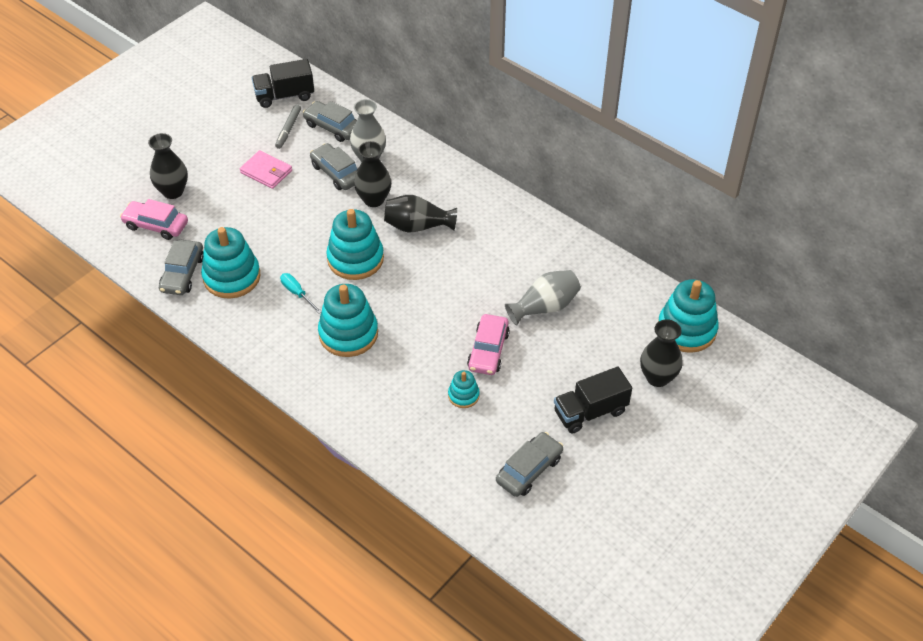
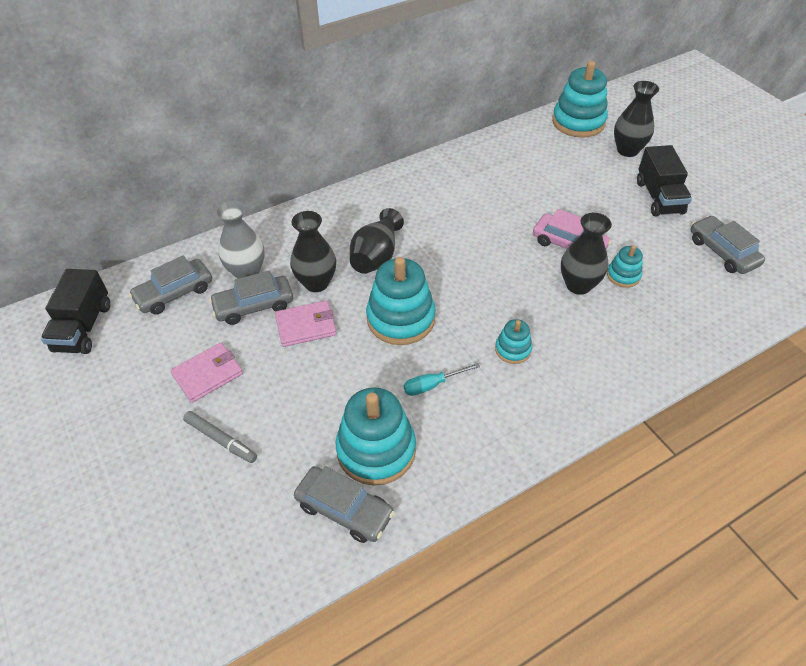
camera: 70 degrees left, 0 degrees up
pink car [120,199,188,240] -> none
black vase [148,133,188,199] -> black vase moved to [561,213,612,295]
grey marker [275,104,301,149] -> grey marker moved to [183,411,257,463]
turquoise stacking toy [318,284,378,357] -> turquoise stacking toy [495,319,532,364], size x0.51
grey vase [505,270,581,326] -> none
none -> pink wallet [275,300,337,347]

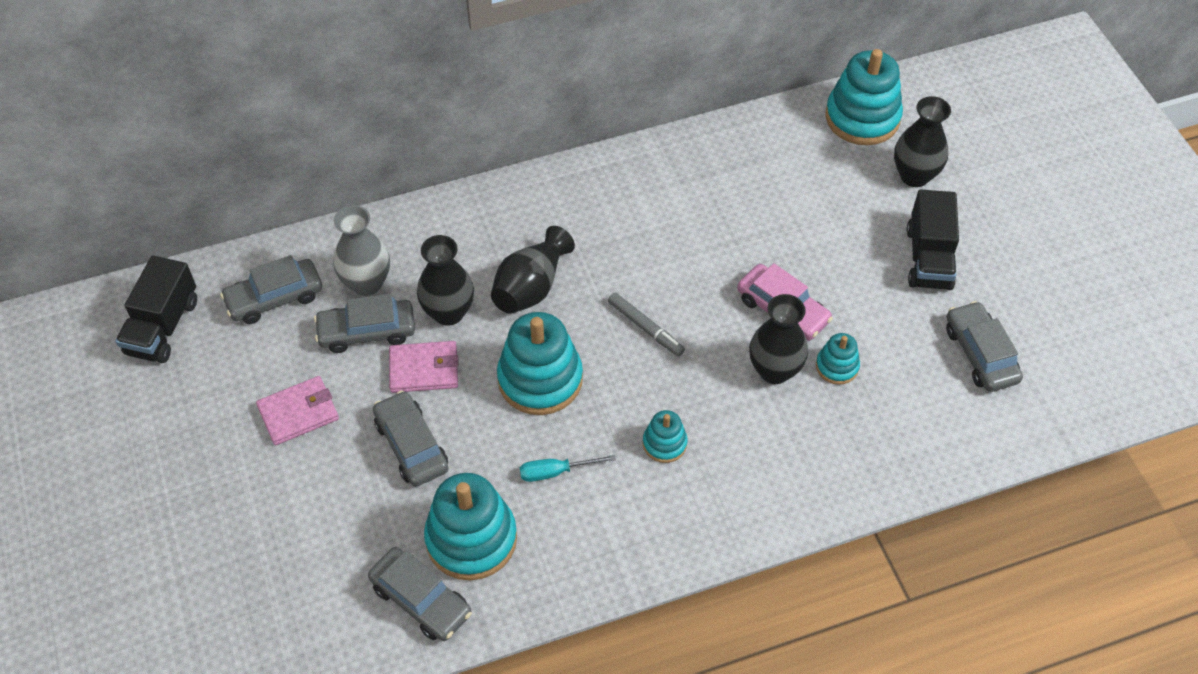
camera: 10 degrees right, 5 degrees up
grey marker [183,411,257,463] -> grey marker moved to [608,293,685,356]
none -> grey car [373,391,449,487]

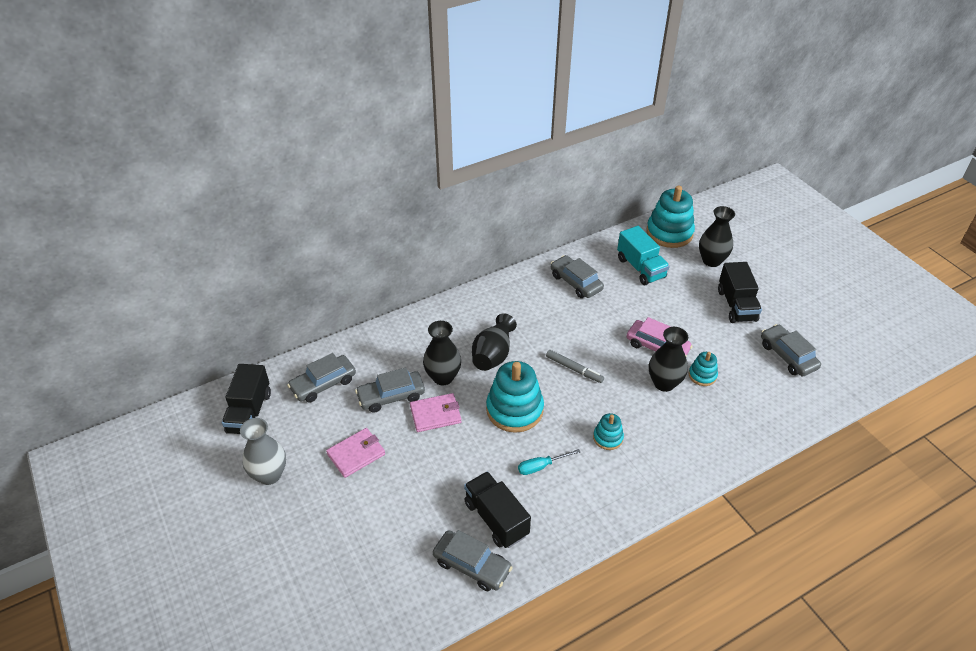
camera: 10 degrees left, 10 degrees down
grey vase [333,205,390,296] -> grey vase moved to [240,418,286,485]
grey car [373,391,449,487] -> grey car moved to [551,255,604,298]
turquoise stacking toy [424,473,517,580] -> black truck [464,471,531,548]
none -> turquoise truck [617,226,670,285]

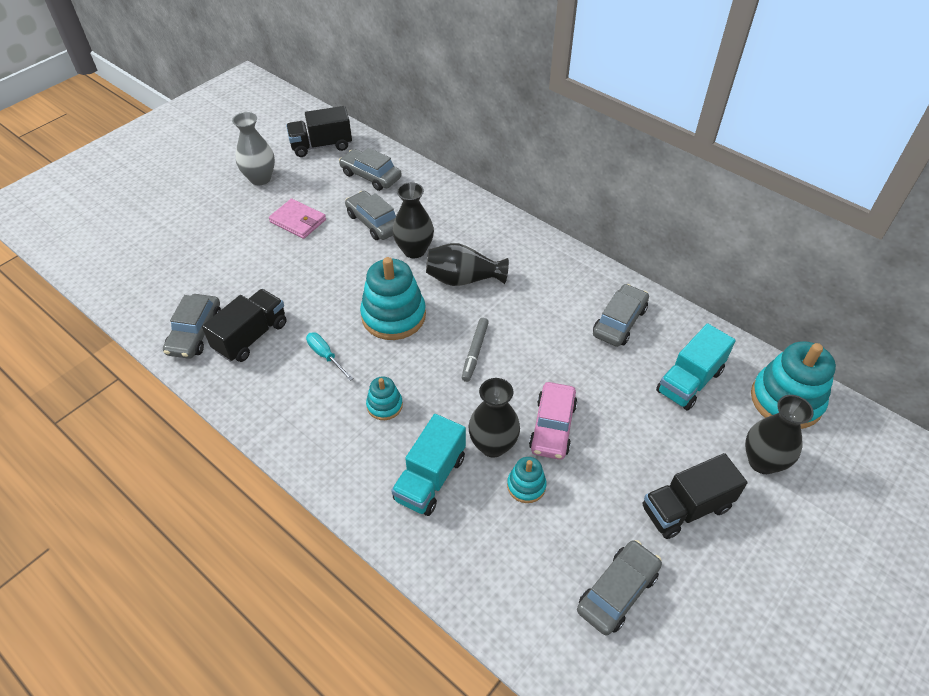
camera: 70 degrees right, 5 degrees up
pink wallet [410,393,461,432] -> none
none -> turquoise truck [391,414,466,516]

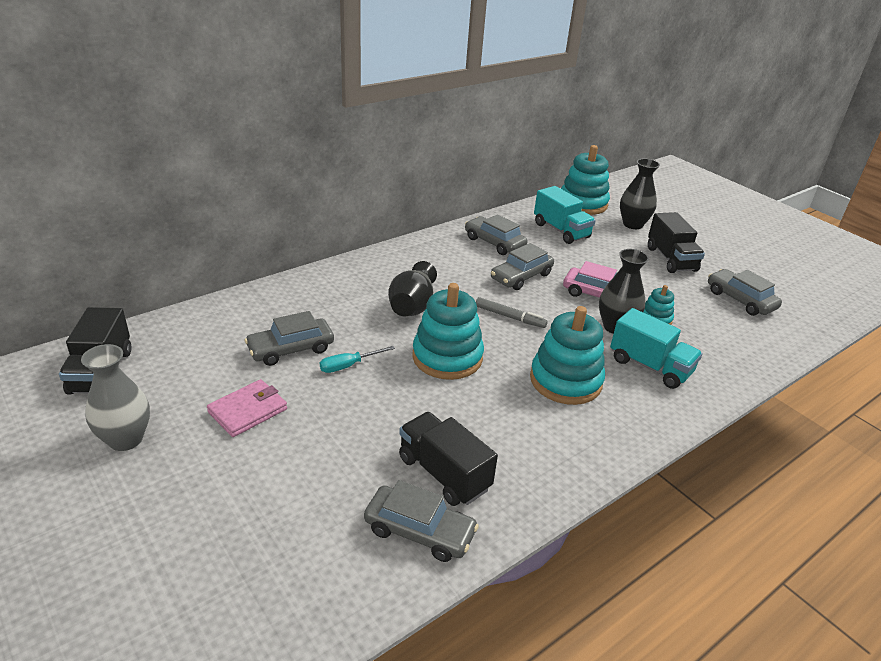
camera: 80 degrees left, 15 degrees down
turquoise screwdriver [306,332,354,381] -> turquoise screwdriver moved to [320,346,395,373]
grey car [339,148,402,191] -> grey car moved to [491,243,554,290]
turquoise stacking toy [366,377,403,420] -> turquoise stacking toy [530,306,605,405], size x1.97
black vase [392,182,434,258] -> none

